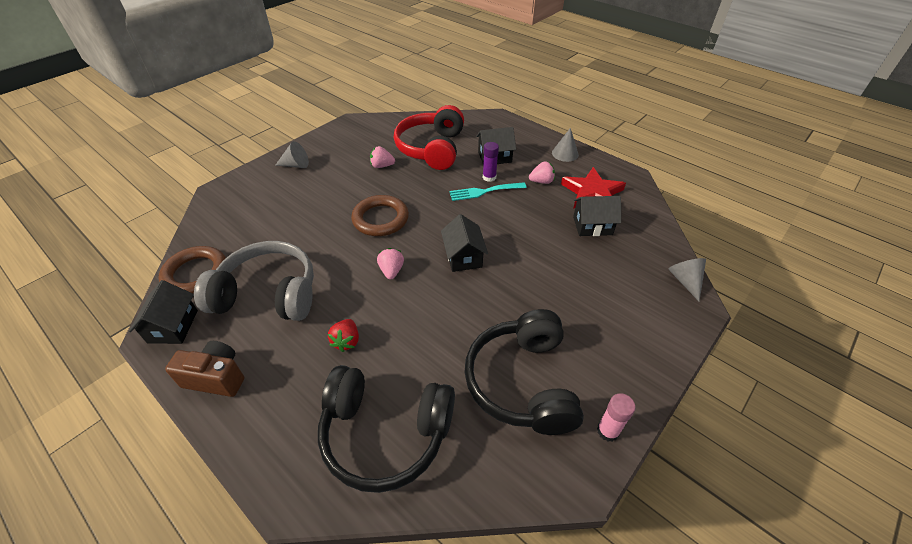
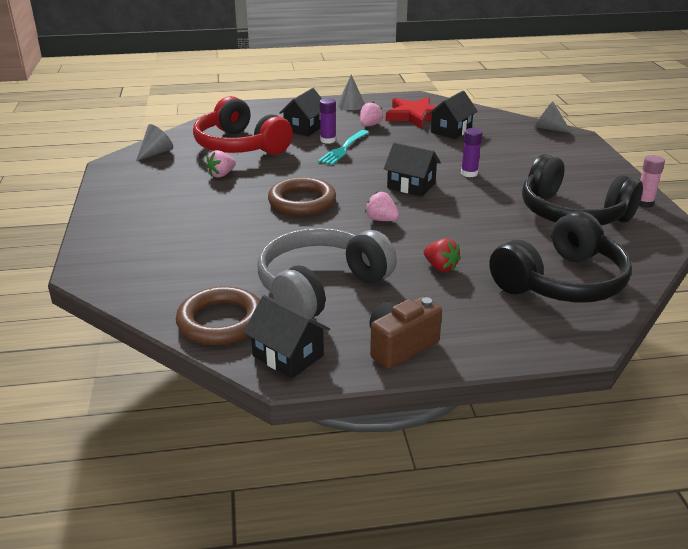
camera: 50 degrees left, 15 degrees down
grey cone [275,141,309,168] -> grey cone moved to [136,124,173,161]
none -> purple glue stick [461,128,482,177]

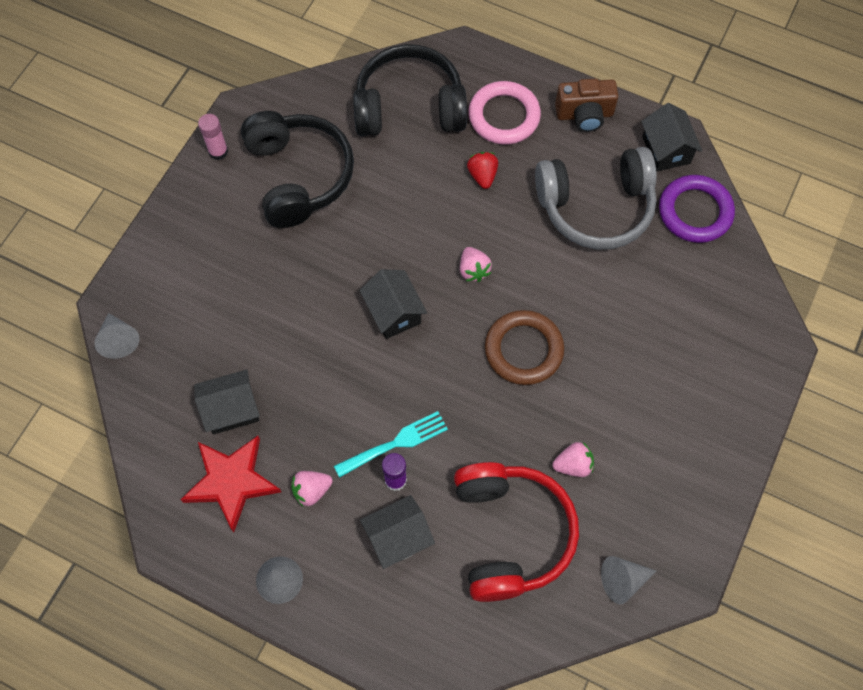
camera: 145 degrees left, 35 degrees up
brown ring [176,286,260,345] -> purple ring [659,175,735,243]
purple glue stick [461,128,482,177] -> none
none -> pink ring [468,81,541,144]

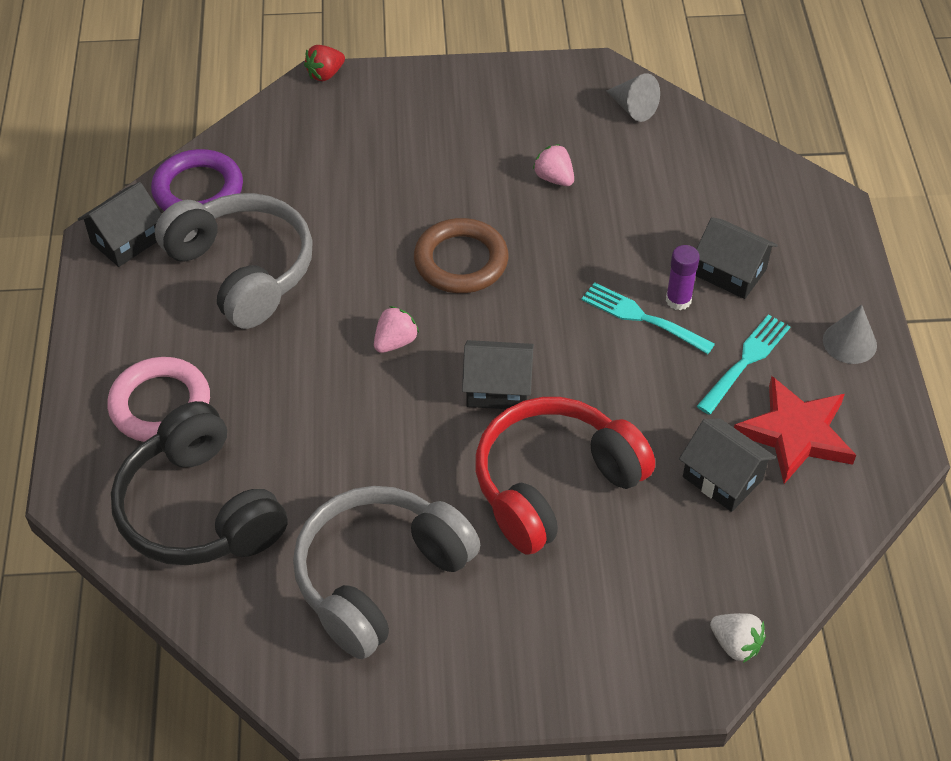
camera: 120 degrees left, 15 degrees down
grey cone [94,313,140,359] -> white strawberry [710,613,766,663]
pink glue stick [198,114,228,160] -> none
black headphones [241,111,354,228] -> grey headphones [293,486,480,659]
pink strawberry [291,471,333,507] -> turquoise fork [697,314,791,415]
black house [359,269,427,339] -> black house turned 60 degrees clockwise [462,340,534,409]
red headphones [454,462,579,602] -> red headphones moved to [476,397,655,554]
red strawberry [467,152,498,189] -> red strawberry moved to [304,45,345,81]
brown camera [555,78,618,132] -> none

